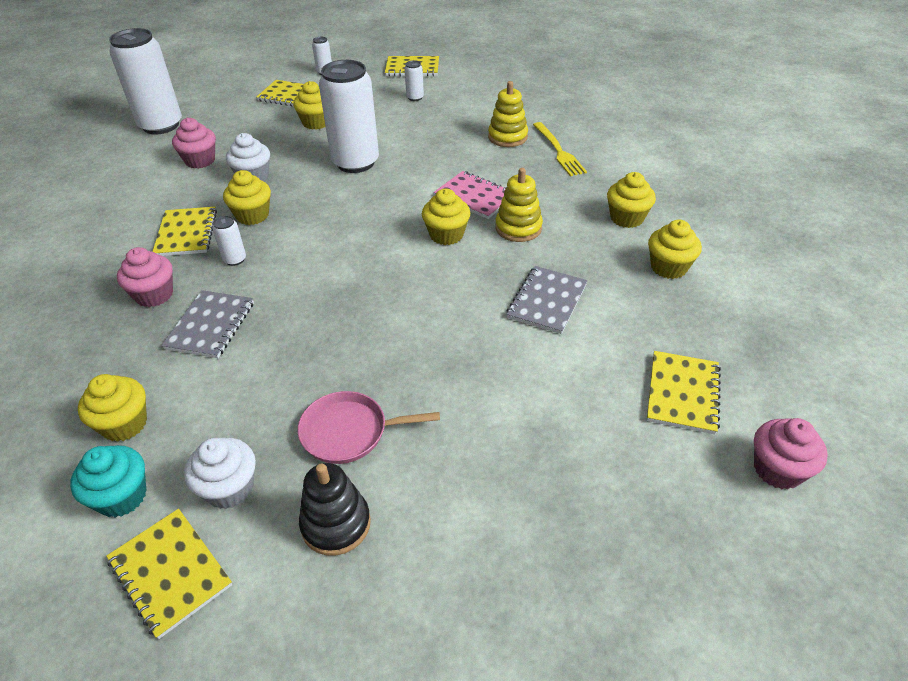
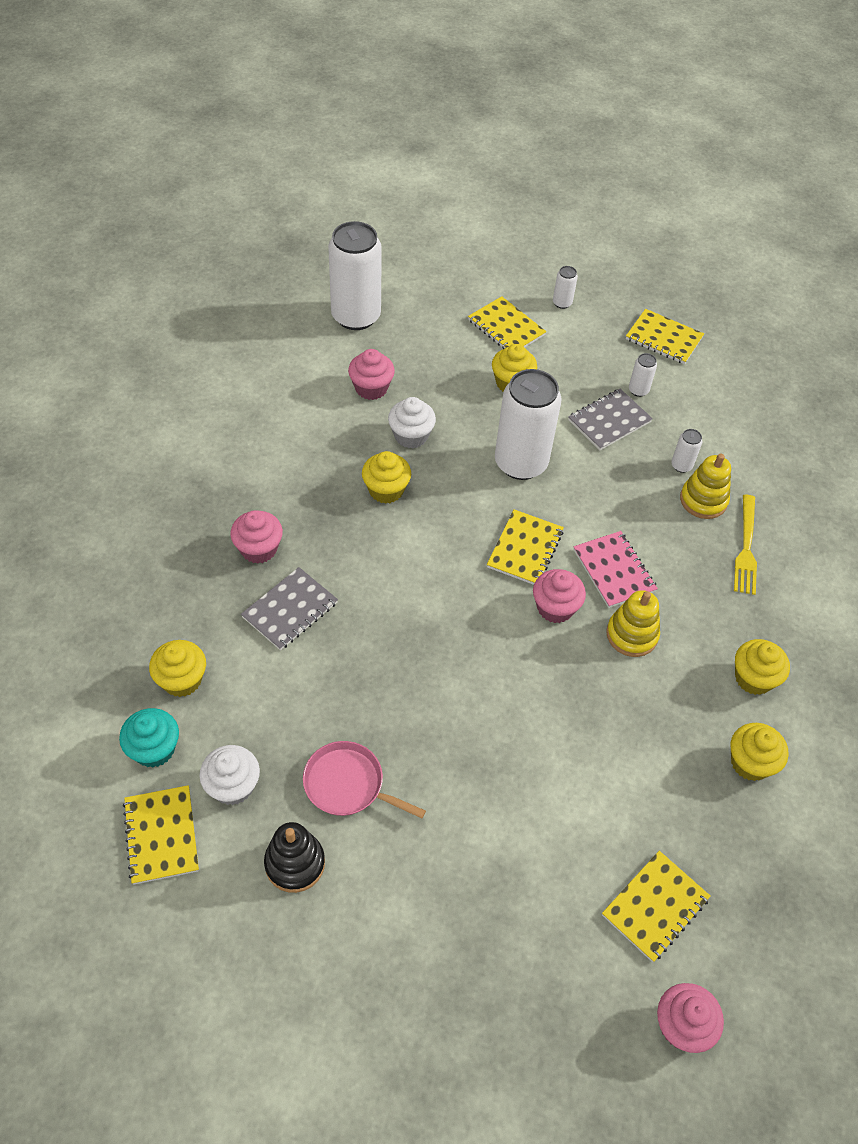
camera: 25 degrees right, 10 degrees up
yellow notebook [152,207,217,256] -> yellow notebook moved to [487,509,564,585]
white can [212,216,246,266] -> white can moved to [671,429,703,473]
yellow cupcake [422,188,470,245] -> pink cupcake [533,569,586,623]
grey notebook [507,266,588,334] -> grey notebook moved to [568,389,653,451]

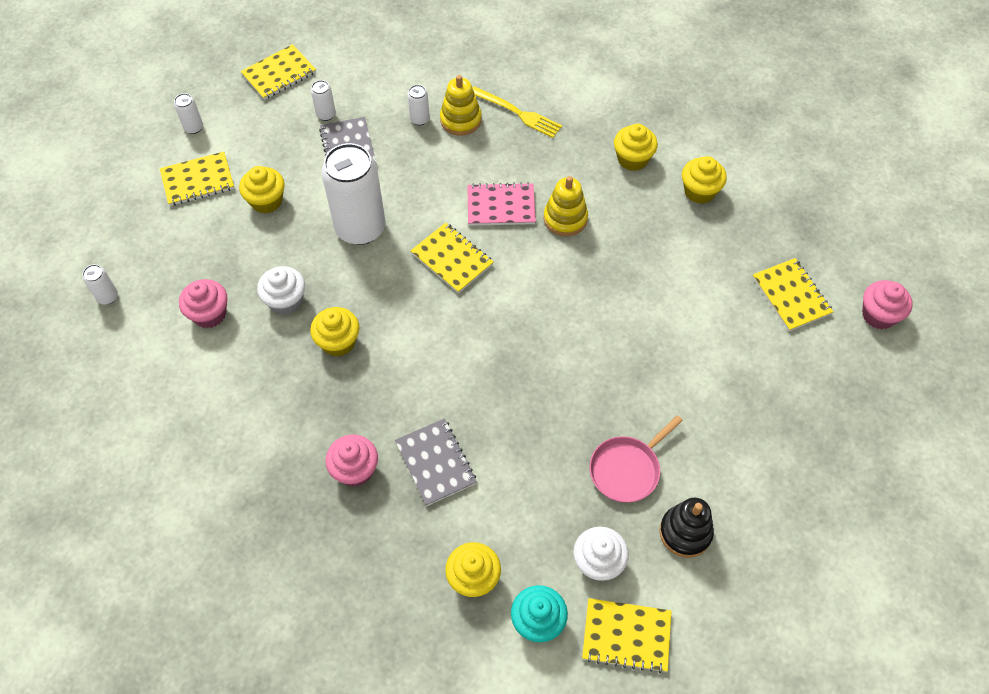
camera: 65 degrees left, 5 degrees up
white can [328,221,382,330] -> white can [83,264,118,304], size x0.41
pink cupcake [533,569,586,623] -> none

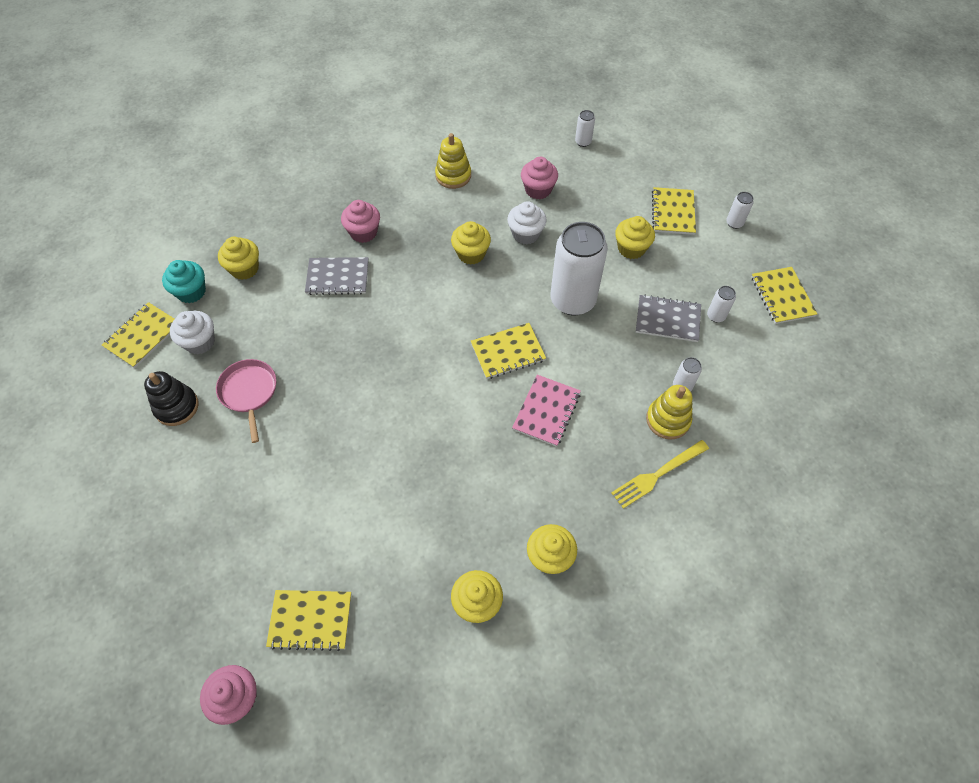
camera: 115 degrees right, 0 degrees up
yellow stacking toy [544,176,588,236] -> yellow stacking toy moved to [435,133,471,189]

